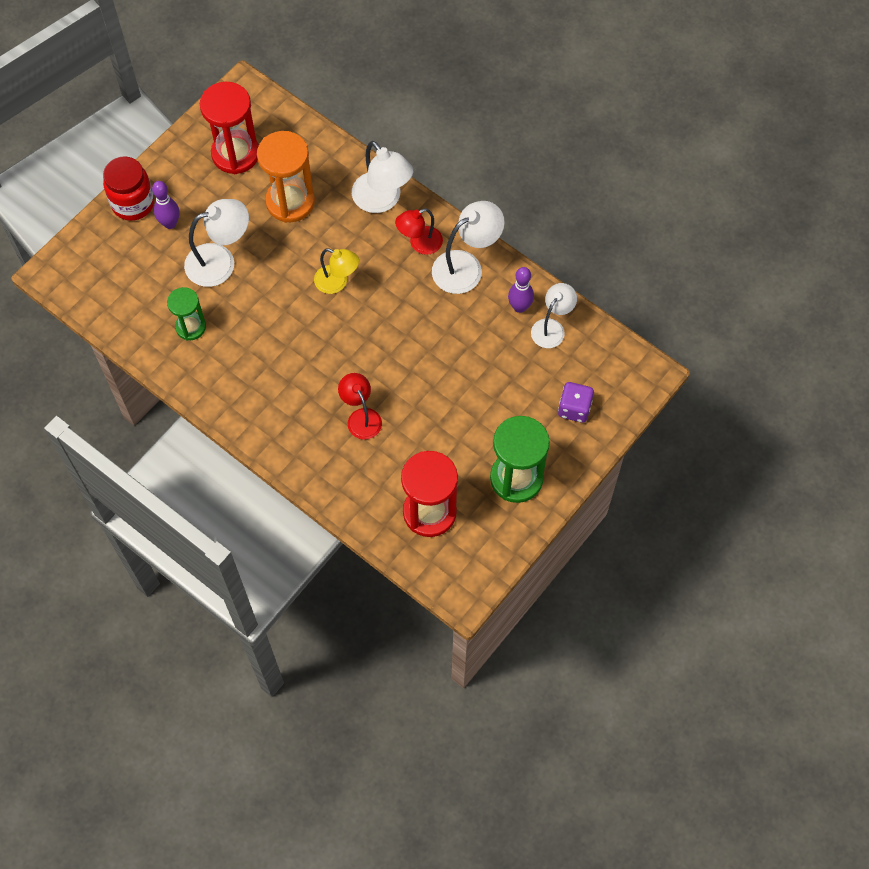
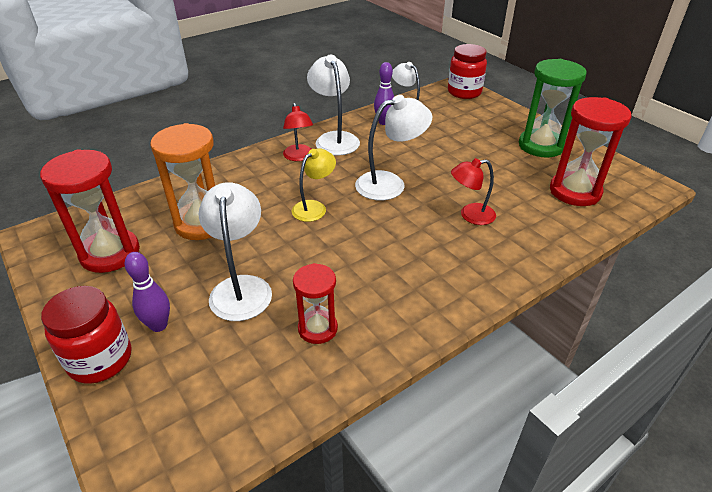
camera: 75 degrees left, 25 degrees down
green hourglass [167,287,206,340] -> red hourglass [293,263,338,344]
white lamp [352,141,413,213] -> white lamp moved to [355,95,433,200]
purple dice [558,382,594,423] -> none
none -> red jar [448,44,487,99]

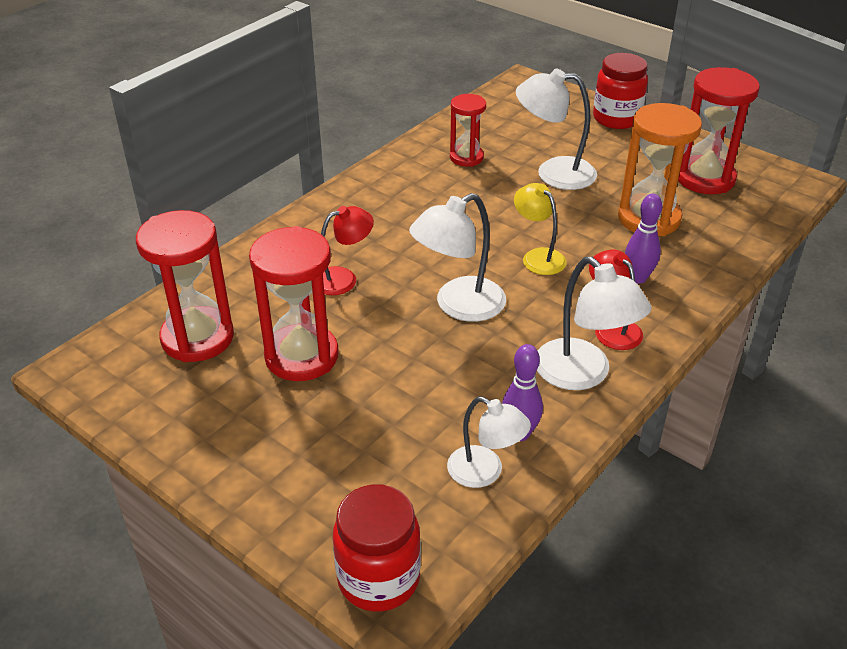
camera: 165 degrees right, 0 degrees up
purple bowling pin [125,252,170,332] -> purple bowling pin moved to [625,194,662,283]
white lamp [198,182,272,321] -> white lamp turned 120 degrees clockwise [516,68,597,190]
yellow lamp [292,148,336,222] -> yellow lamp turned 120 degrees clockwise [514,183,567,275]
green hourglass [519,59,587,157] -> none
none -> red hourglass [249,226,339,381]

